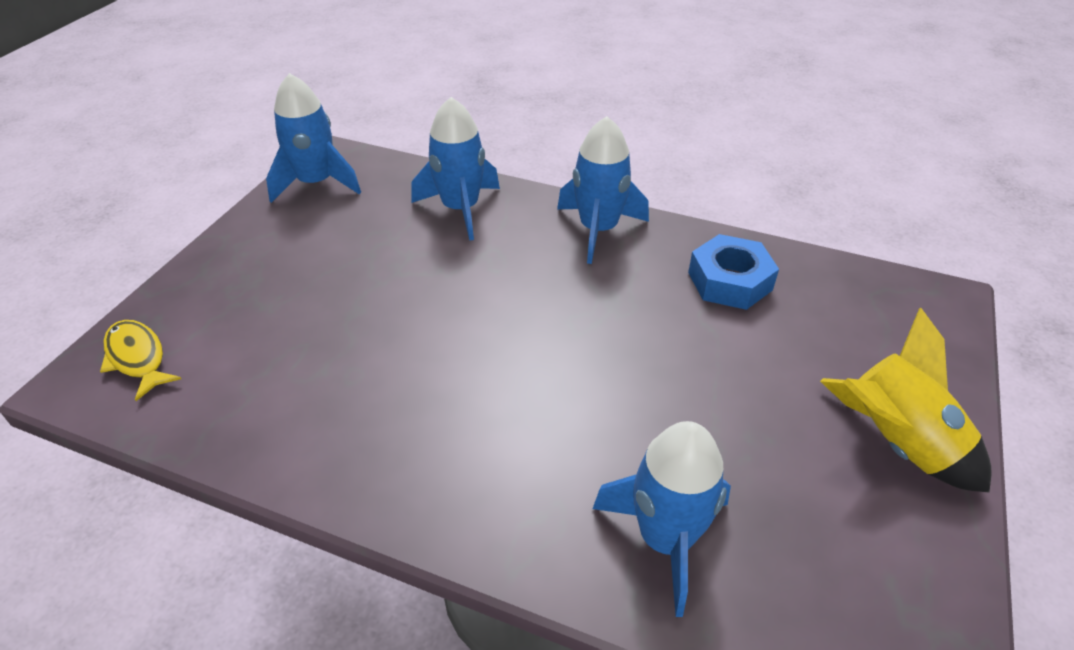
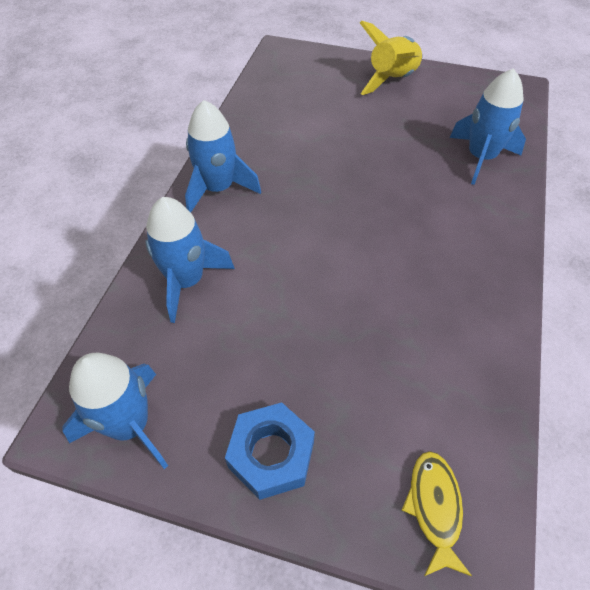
camera: 95 degrees left, 10 degrees up
yellow fish [100,320,181,401] -> yellow fish turned 135 degrees clockwise [402,451,472,576]
blue nut [688,234,779,310] -> blue nut moved to [225,402,315,500]

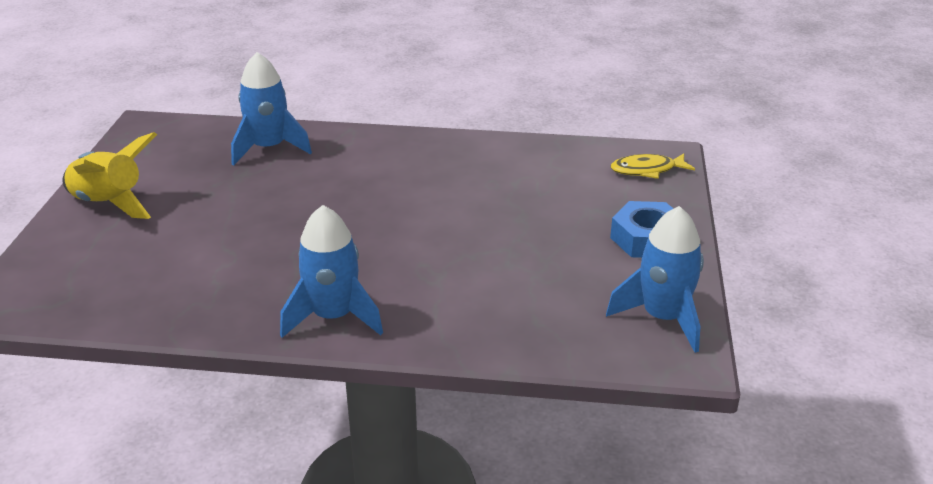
camera: 100 degrees left, 20 degrees down
blue rocket [145,197,235,323] -> none

